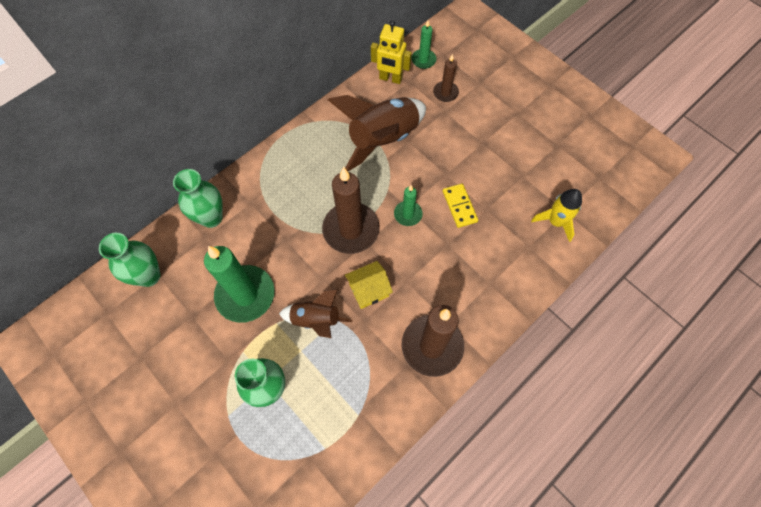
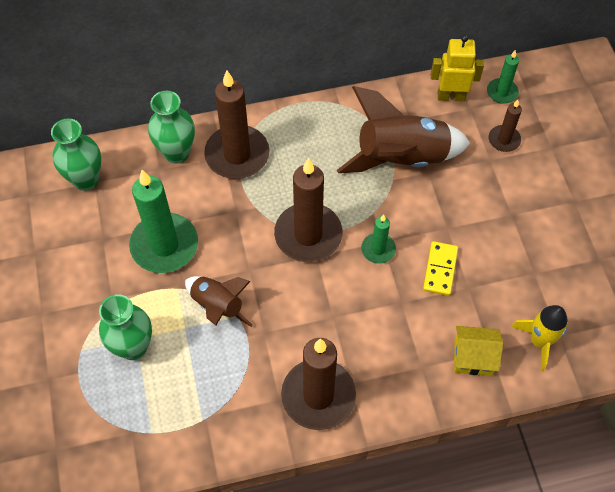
camera: 30 degrees right, 5 degrees down
yellow house [345,261,393,309] -> yellow house moved to [454,326,503,376]
yellow robot [371,20,412,84] -> yellow robot turned 135 degrees clockwise [431,35,484,101]
none -> brown candle [204,71,270,179]

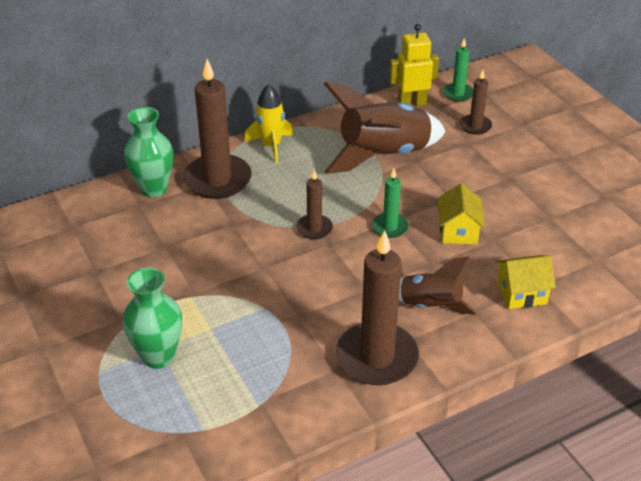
camera: 15 degrees left, 20 degrees down
green vase [51,119,101,191] -> none
green candle [129,170,198,273] -> none
brown rocket [185,276,253,327] -> brown rocket moved to [399,256,477,315]
brown candle [274,158,342,262] -> brown candle [296,170,333,239], size x0.51
yellow domino [423,241,458,296] -> yellow house [438,183,485,244]
yellow rocket [511,305,568,371] -> yellow rocket moved to [244,84,293,163]

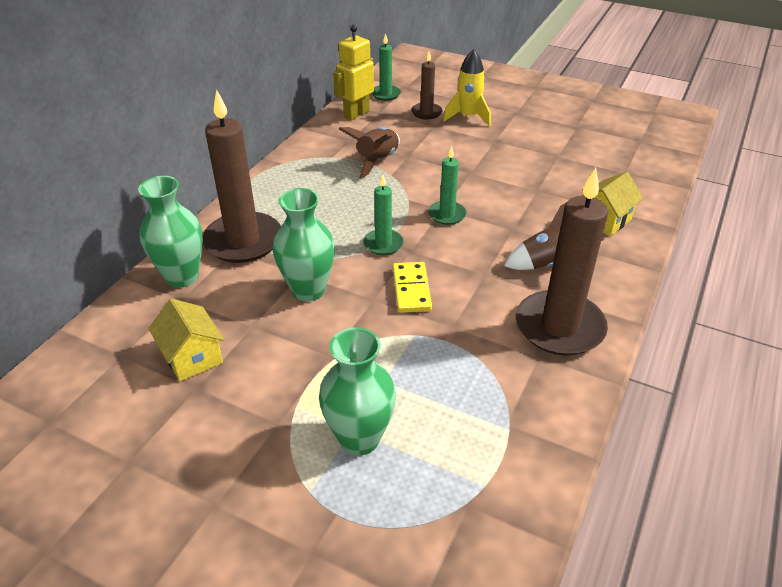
camera: 35 degrees left, 0 degrees up
yellow rocket [244,84,293,163] -> yellow rocket moved to [443,49,491,127]
brown candle [296,170,333,239] -> green candle [363,174,404,255]
brown rocket [324,81,446,174] -> brown rocket [339,127,400,178], size x0.57
yellow house [438,183,485,244] -> yellow house moved to [148,299,224,381]
none -> green vase [273,188,335,301]
none -> yellow domino [392,262,432,313]

